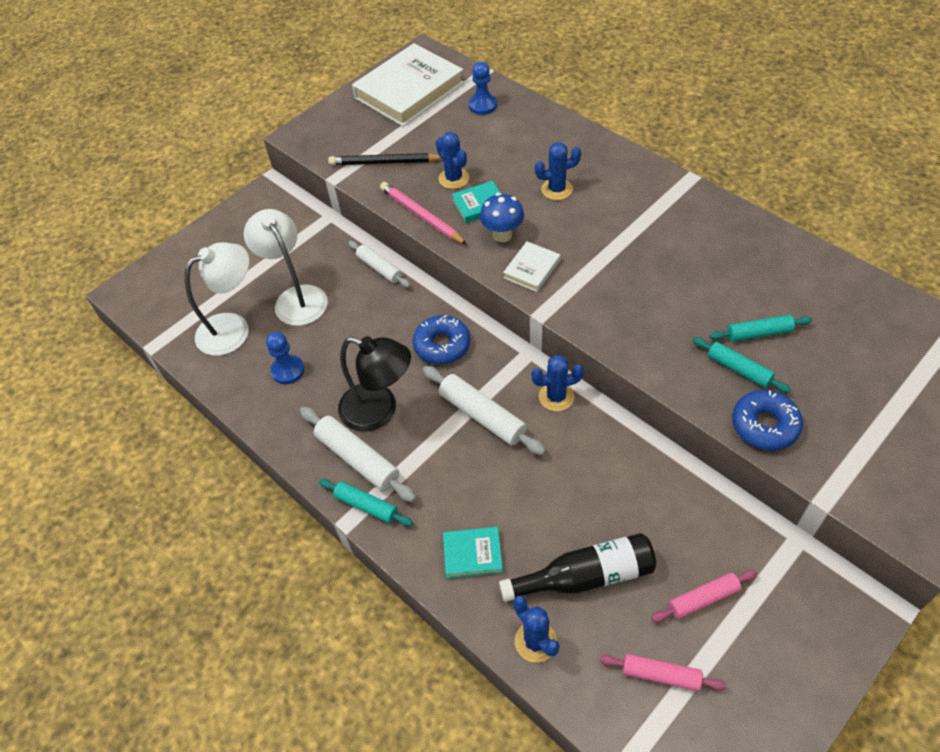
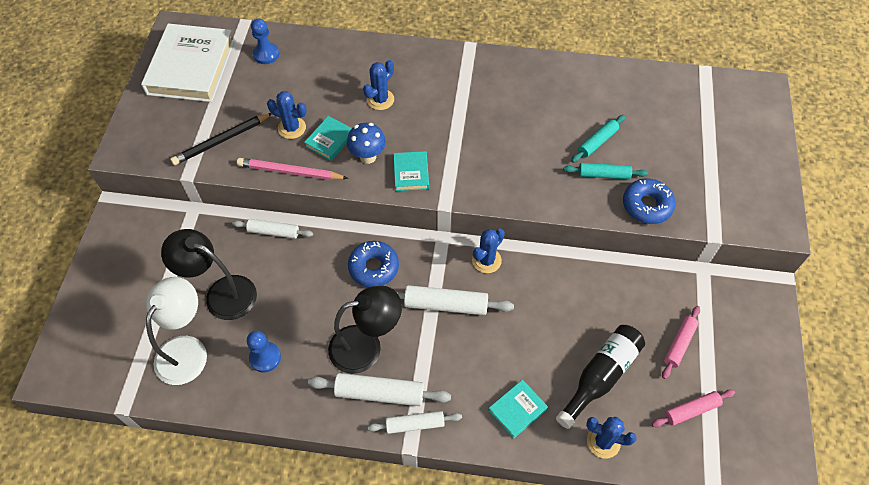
camera: 40 degrees left, 5 degrees up
white lamp [244,209,328,326] -> black lamp [161,229,257,320]
turquoise rolling pin [319,479,413,526] -> white rolling pin [367,411,462,434]
white book [503,241,560,292] -> turquoise book [393,151,429,191]

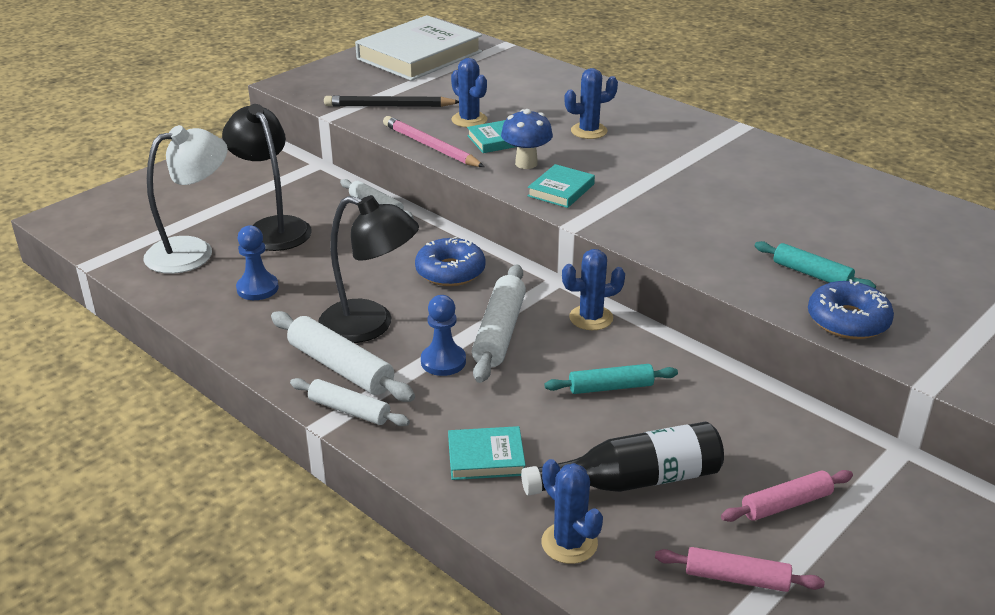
camera: 35 degrees right, 25 degrees down
blue pawn [251,18,279,64] -> blue pawn moved to [421,295,466,376]
white rolling pin [396,285,514,315] -> white rolling pin turned 60 degrees clockwise [472,264,526,383]
turquoise rolling pin [571,115,625,163] -> turquoise rolling pin moved to [544,364,678,394]

